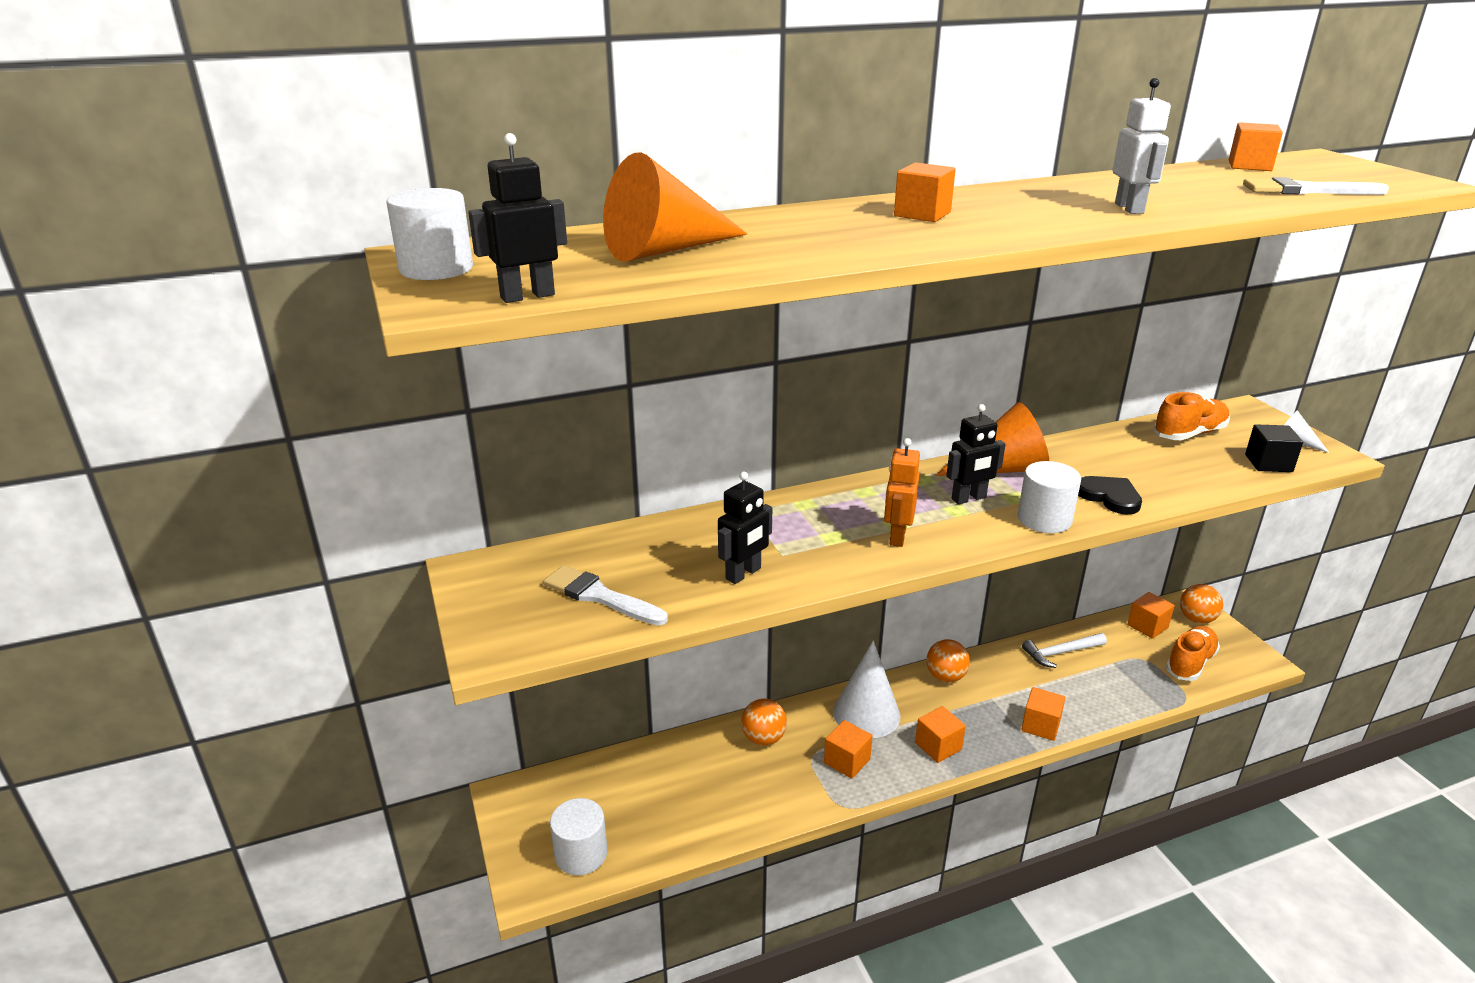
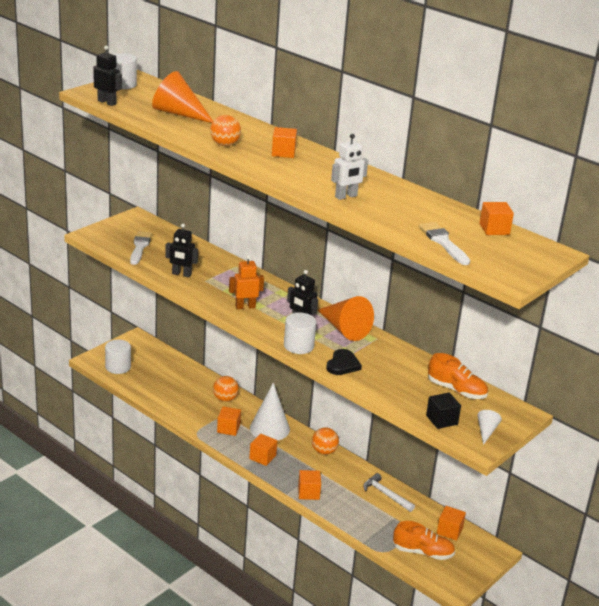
camera: 60 degrees right, 0 degrees up
orange ball [1180,584,1223,624] -> orange ball moved to [210,115,241,146]

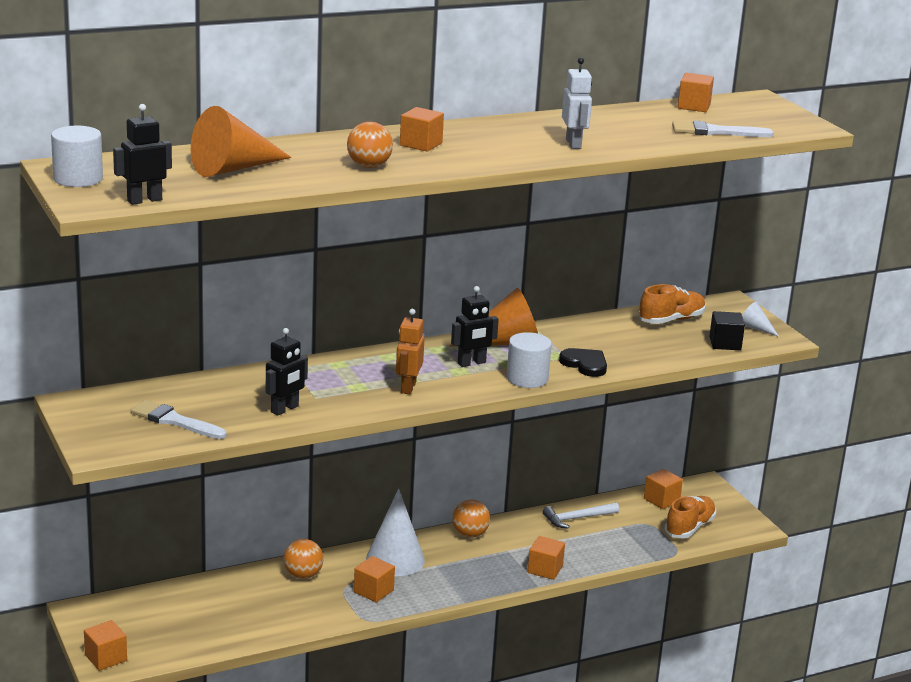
camera: 65 degrees left, 5 degrees down
white cylinder [105,340,131,374] -> none
orange cube [249,434,277,466] -> orange cube moved to [84,620,127,671]

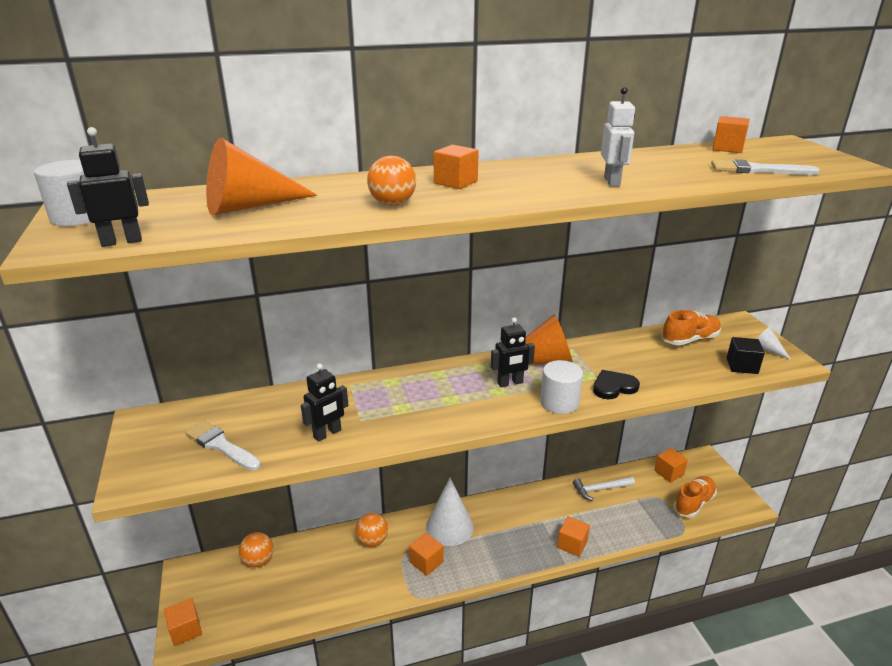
camera: 10 degrees right, 5 degrees up
orange robot [396,309,425,394] -> none
orange ball [452,500,490,538] -> orange ball moved to [239,532,274,567]
black heart [559,348,607,377] -> black heart turned 75 degrees counterclockwise [593,370,640,399]

